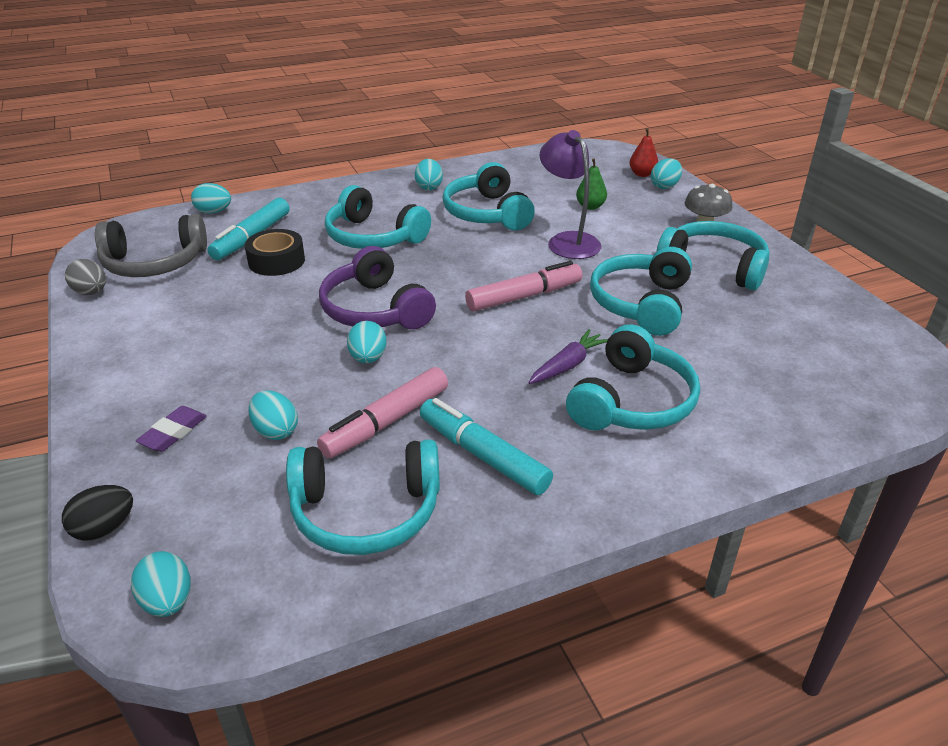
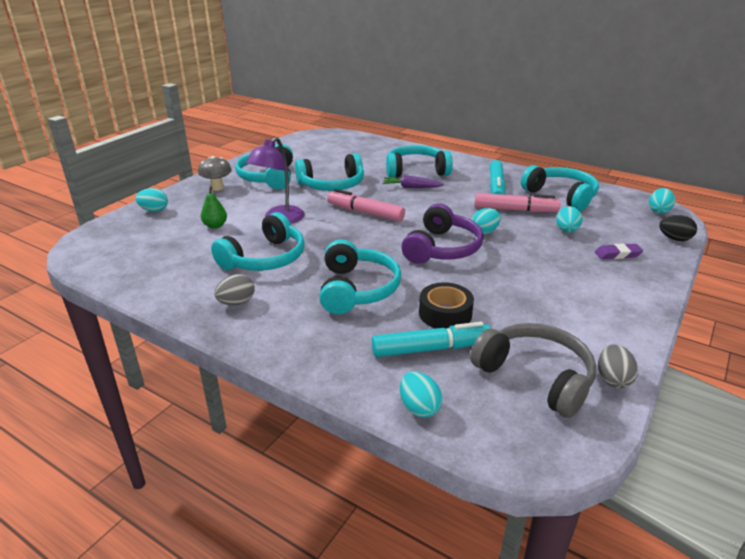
camera: 125 degrees left, 5 degrees down
turquoise egg [415,159,443,190] -> grey egg [214,274,255,305]
red pear [629,128,658,177] -> none

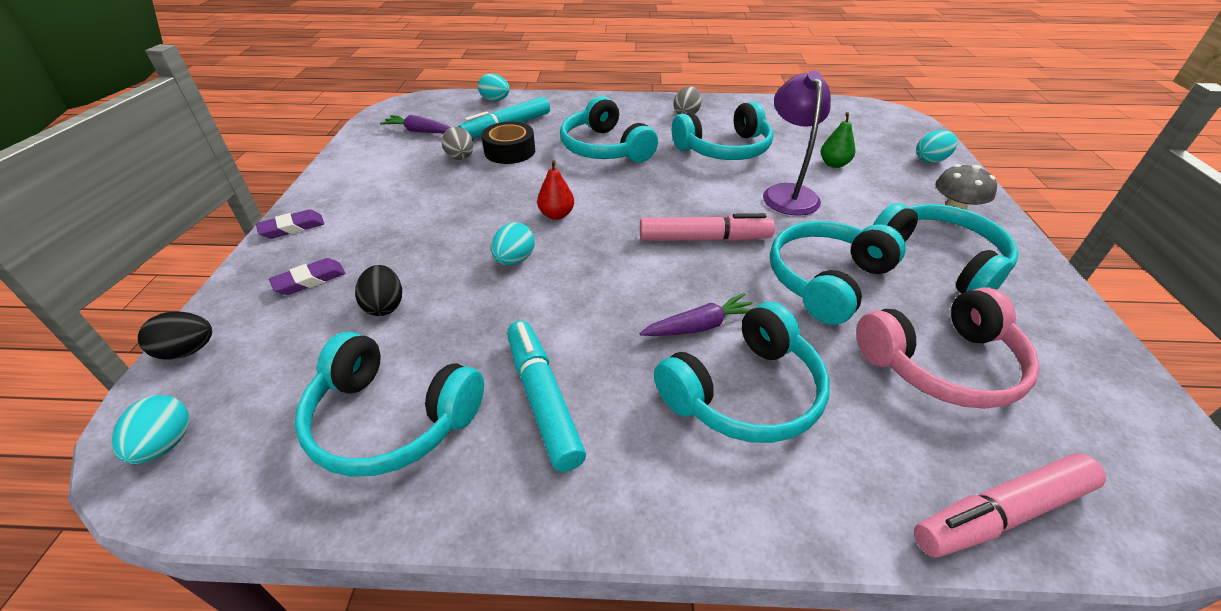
camera: 150 degrees right, 10 degrees up
turquoise headphones [211,212,305,271] -> turquoise headphones turned 120 degrees counterclockwise [672,101,773,160]
purple headphones [402,203,484,264] -> red pear [537,160,574,220]
grey headphones [470,323,596,418] -> purple carrot [380,115,451,133]
pink marker [474,193,560,212] -> pink marker moved to [914,454,1106,558]
turquoise egg [556,206,583,232] -> black egg [355,265,402,316]
grey egg [598,344,638,388] -> grey egg moved to [442,127,474,160]
none -> purple eraser [256,209,324,239]
none -> pink headphones [856,287,1040,409]

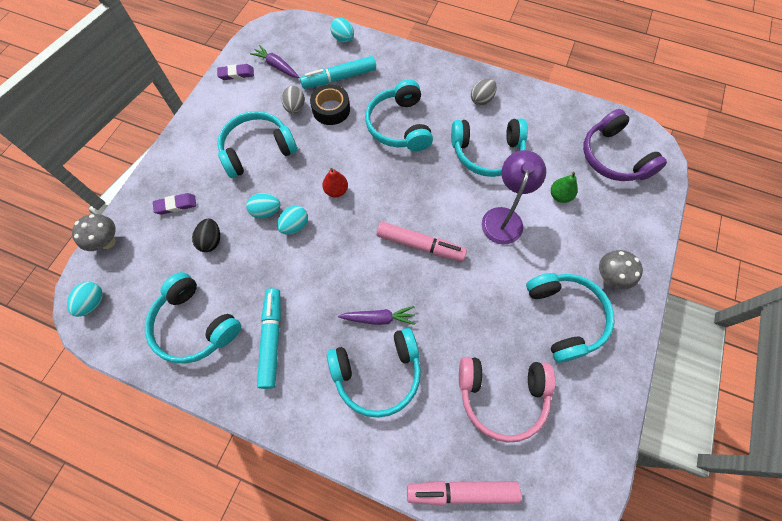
camera: 20 degrees right, 25 degrees up
black egg [138,312,212,360] -> grey mushroom [72,214,116,251]
purple eraser [256,209,324,239] -> purple eraser moved to [217,64,254,80]
turquoise headphones [770,221,906,325] -> turquoise headphones moved to [217,111,297,178]
turquoise egg [916,130,958,163] -> turquoise egg moved to [246,193,280,219]
none -> purple headphones [583,109,667,181]

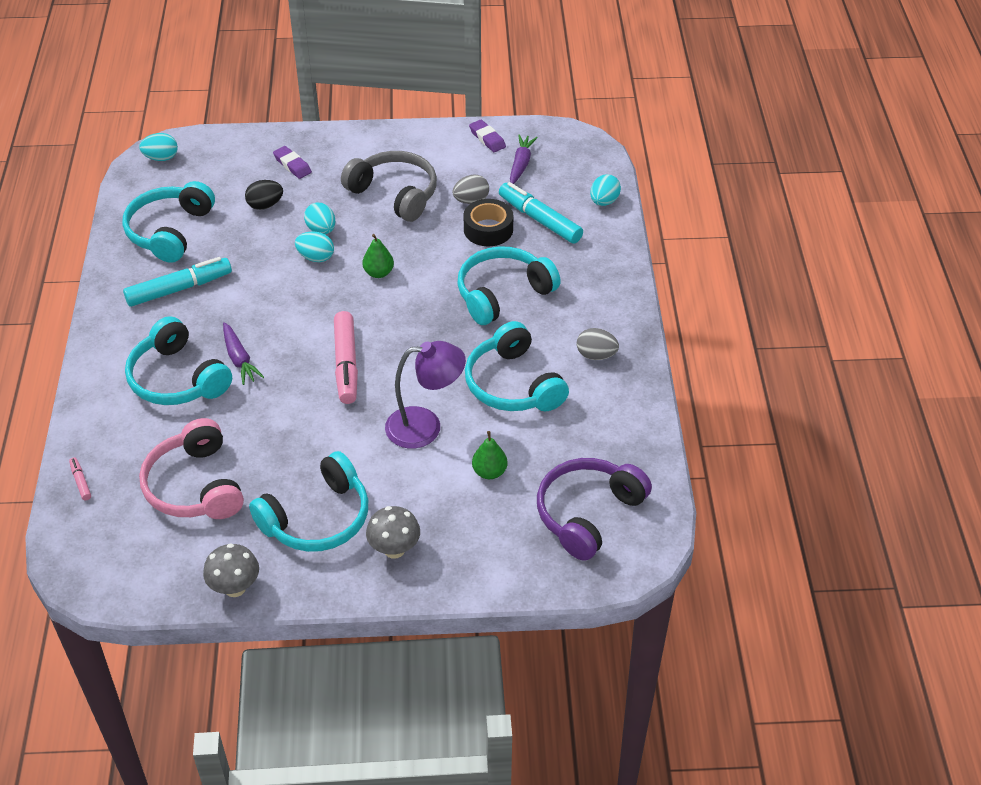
camera: 65 degrees right, 20 degrees down
grey mushroom [72,214,116,251] -> grey mushroom moved to [203,544,259,597]
turquoise headphones [217,111,297,178] -> grey headphones [341,151,437,222]
red pear [322,168,348,197] -> green pear [362,234,394,278]
pink marker [407,481,521,506] -> pink marker [69,457,91,500], size x0.44

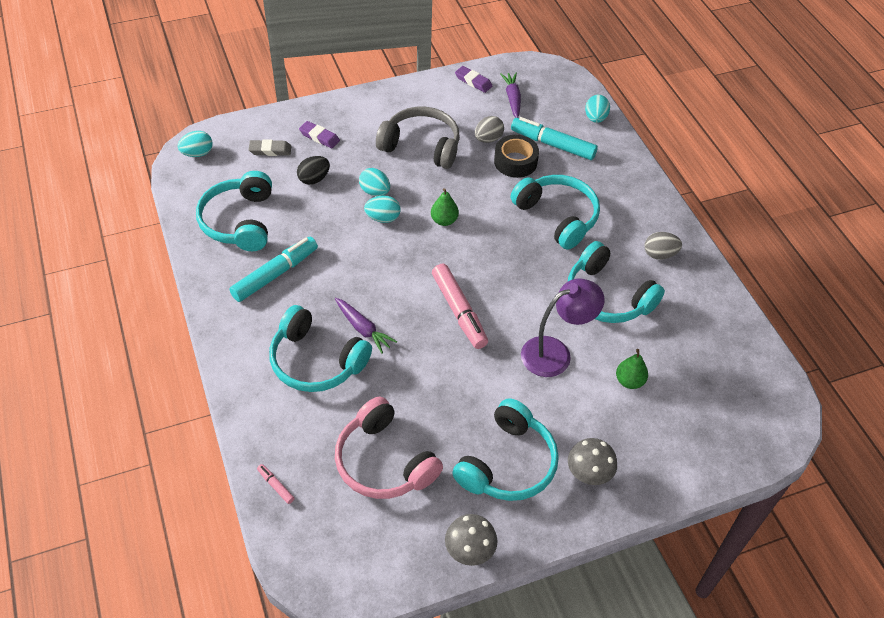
camera: 20 degrees left, 5 degrees up
turquoise headphones [457,246,561,325] -> turquoise headphones turned 105 degrees clockwise [511,175,600,250]
purple headphones [537,458,652,561] -> none
none -> grey eraser [248,139,291,156]

